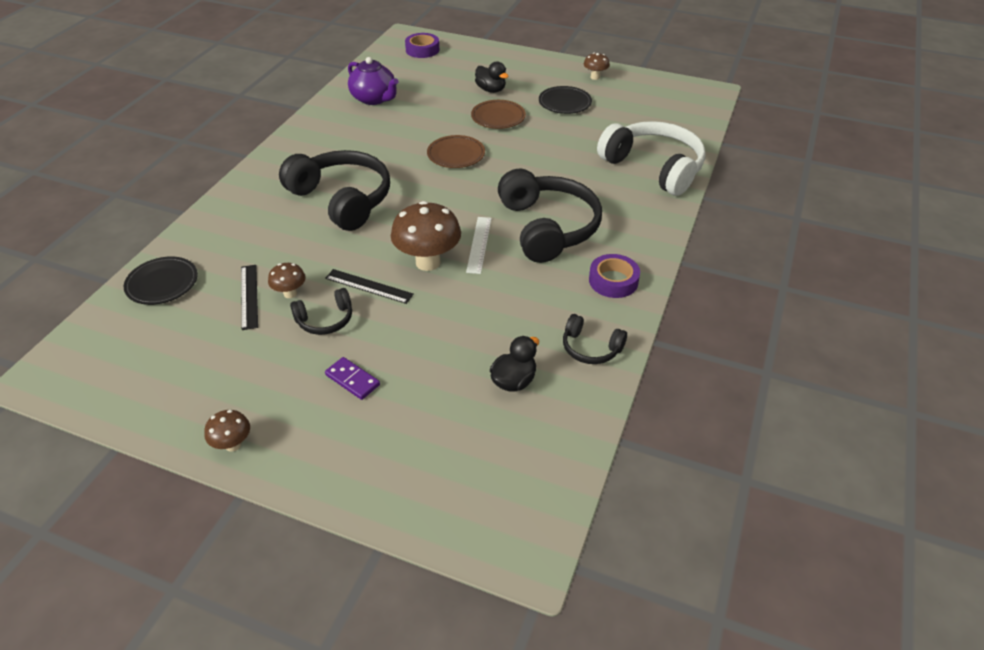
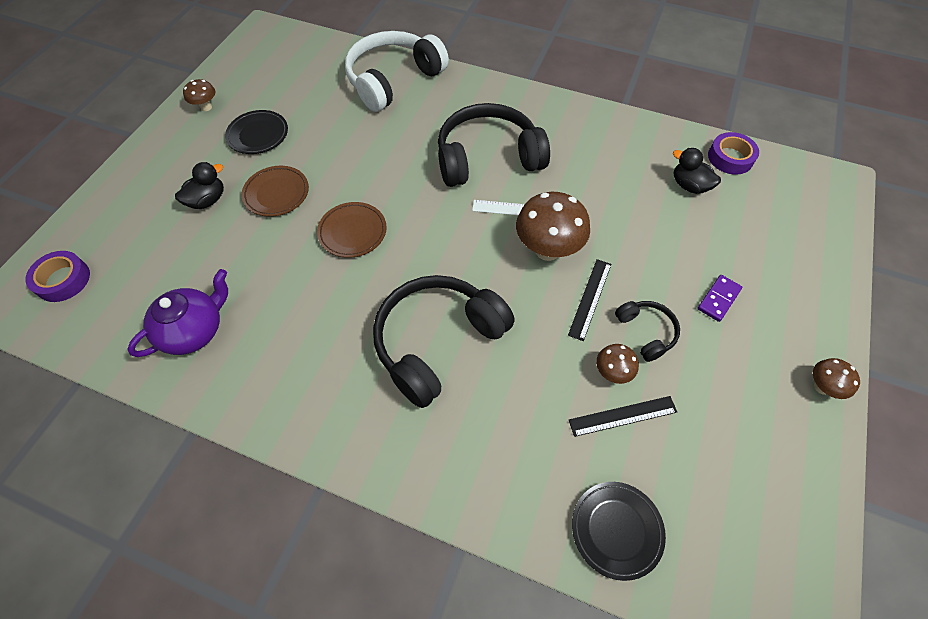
camera: 90 degrees left, 15 degrees up
black headphones [563,314,627,364] -> none
purple tape [589,254,640,298] -> purple tape moved to [708,132,759,175]

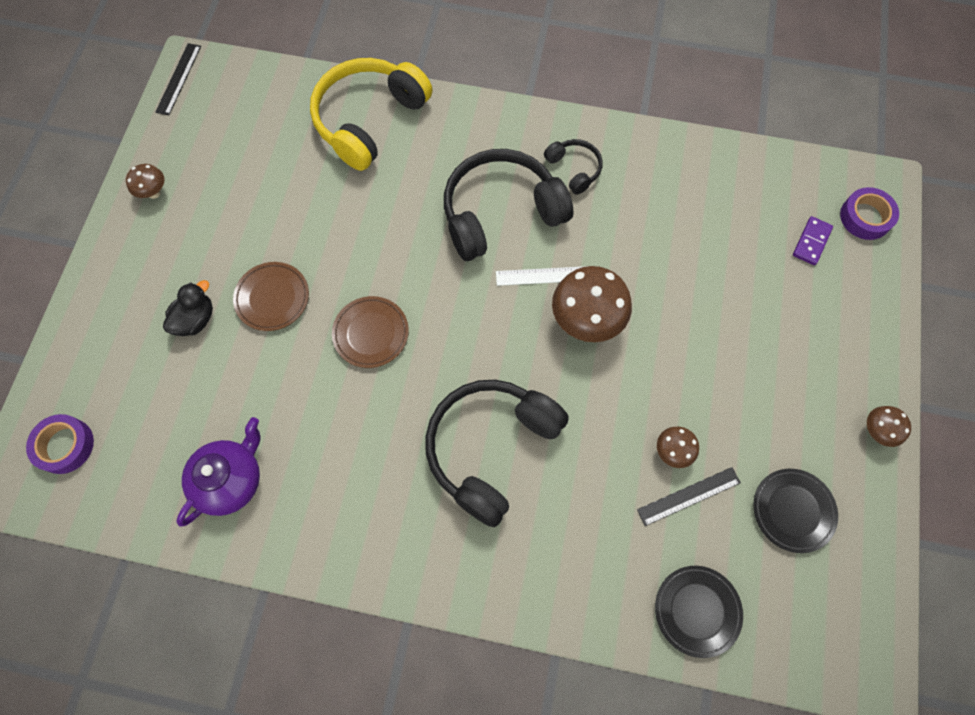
camera: 10 degrees left, 10 degrees up
black plate [225,110,288,154] -> black plate moved to [753,469,838,553]
white headphones [345,31,449,112] -> yellow headphones [310,58,432,171]
black ruler [568,259,611,341] -> black ruler moved to [155,43,201,115]
black headphones [615,301,680,362] -> black headphones moved to [544,139,603,195]
black duck [673,148,721,194] -> none
purple domino [697,275,742,322] -> purple domino moved to [793,216,833,265]
purple tape [708,132,759,175] -> purple tape moved to [840,187,899,240]

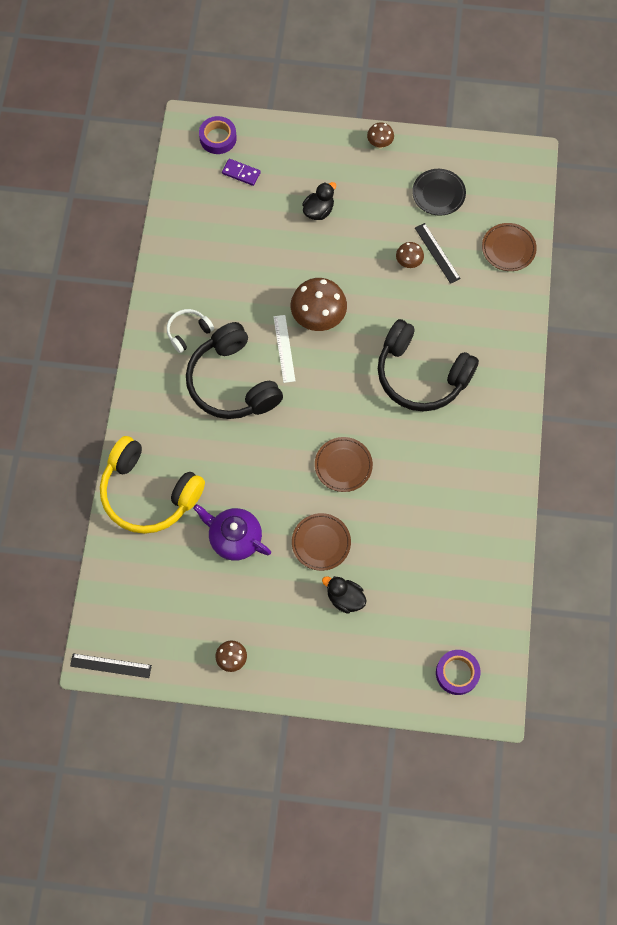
camera: 95 degrees left, 0 degrees up
purple teapot [176,417,261,527] -> purple teapot moved to [193,504,271,561]
black headphones [544,139,603,195] -> white headphones [167,309,214,353]
black plate [655,566,743,658] -> brown plate [482,223,537,271]
none -> black duck [302,182,336,220]

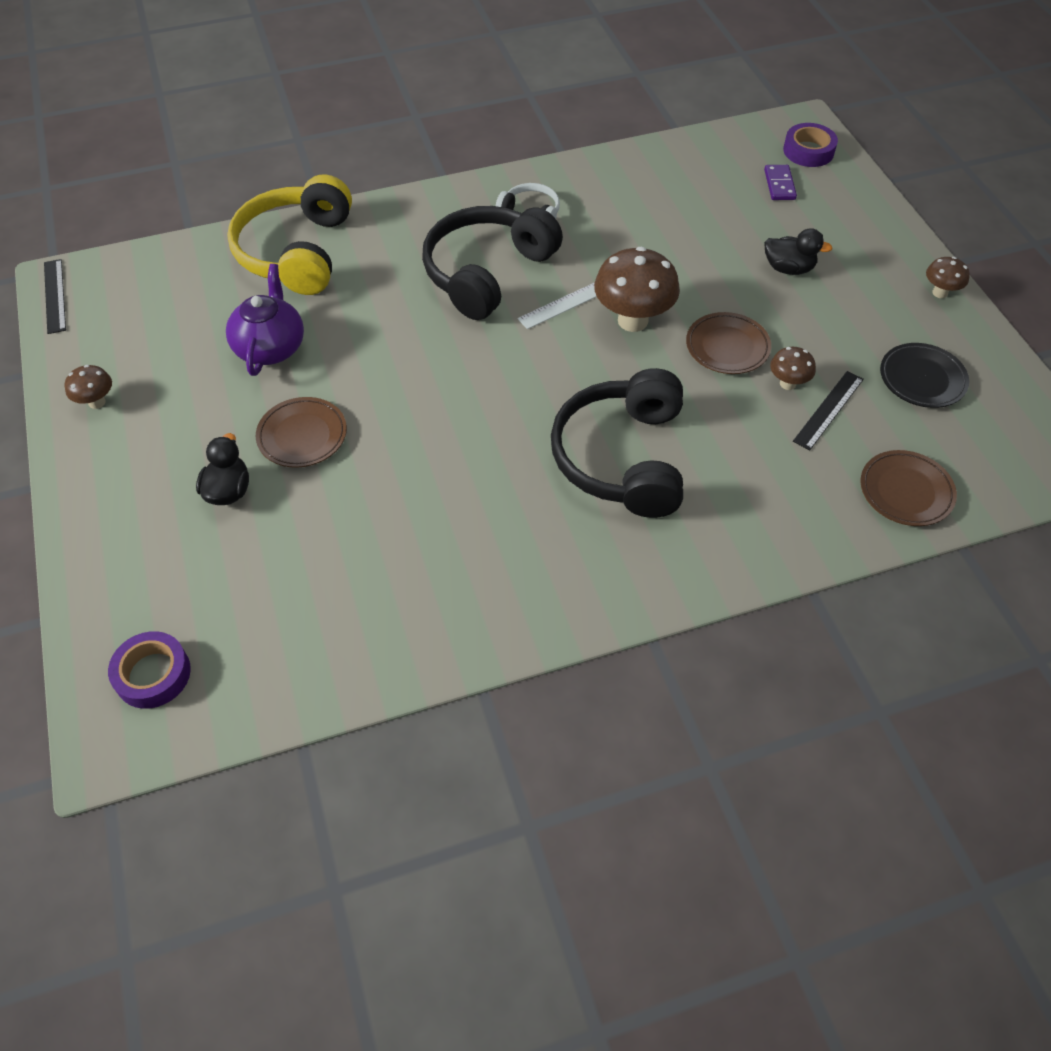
camera: 65 degrees right, 15 degrees down
brown plate [315,437,373,492] -> brown plate moved to [686,312,771,374]

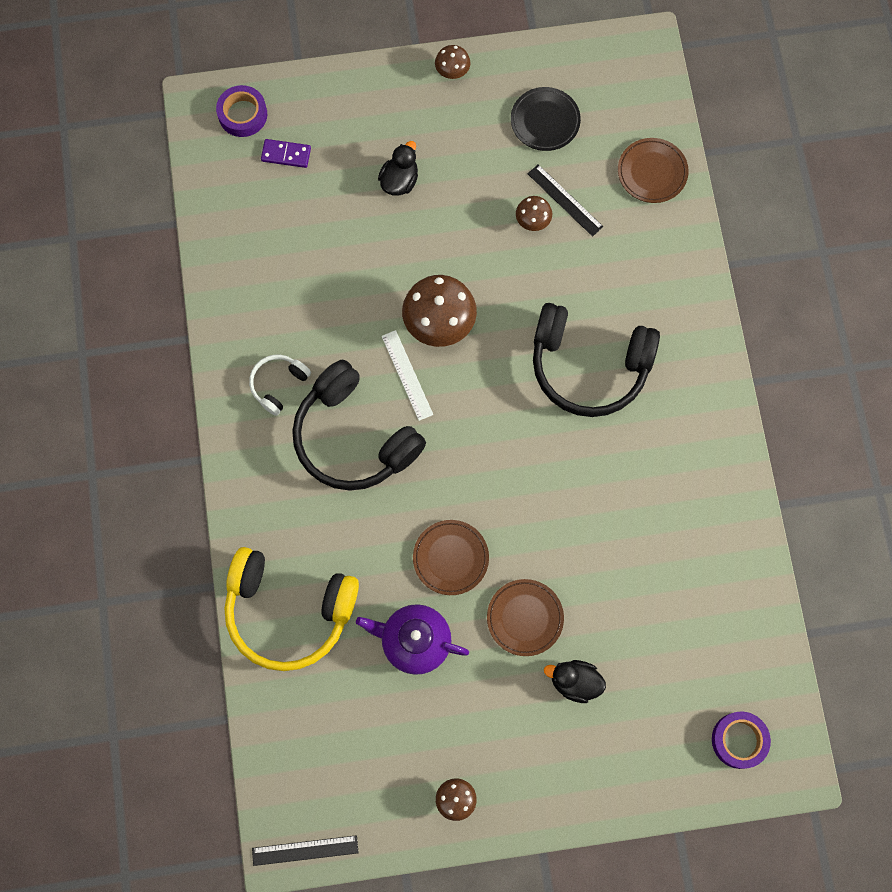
camera: 80 degrees left, 20 degrees up
brown plate [686,312,771,374] -> brown plate moved to [413,520,489,595]

